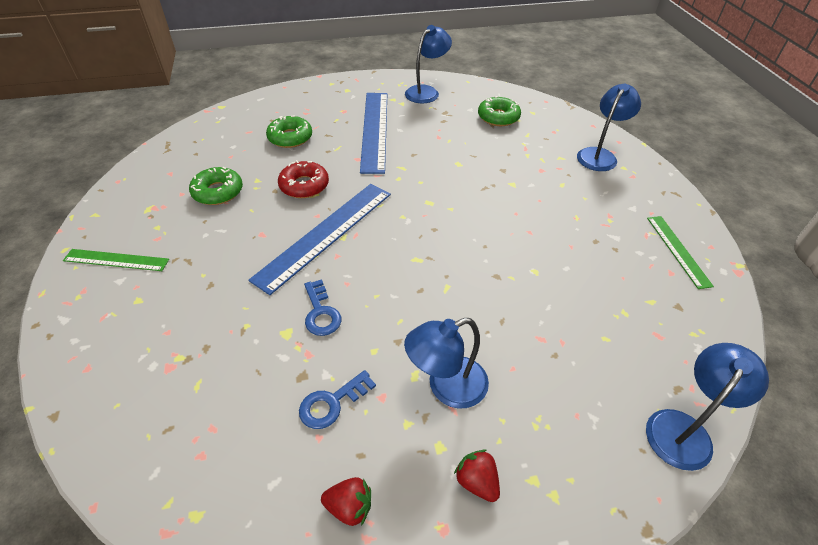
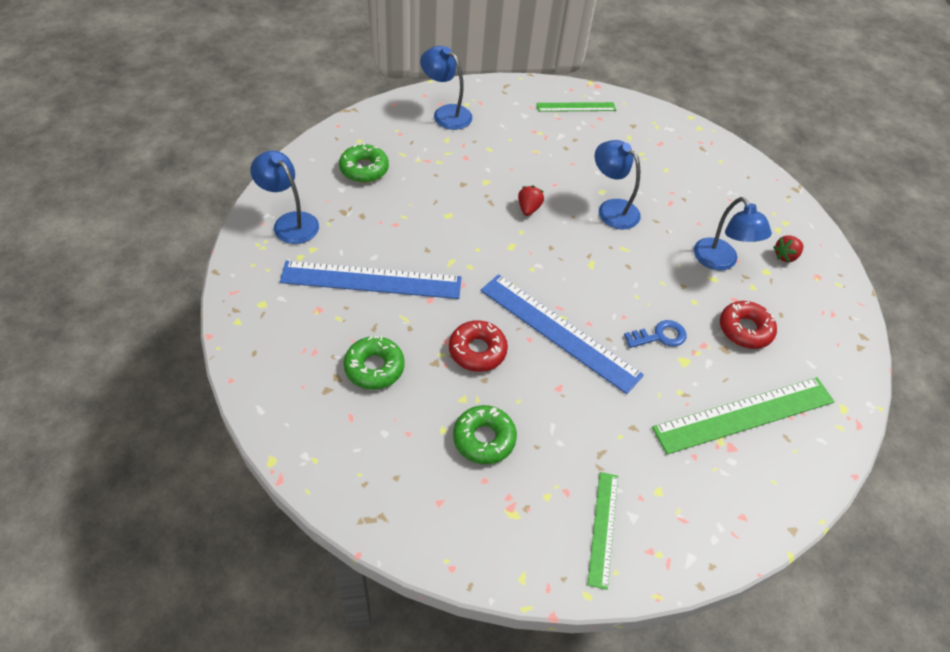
camera: 90 degrees left, 5 degrees up
blue key [299,370,376,429] -> red donut [720,301,777,349]
red strawberry [321,477,371,526] -> red strawberry moved to [518,186,544,216]
blue lamp [646,343,769,471] -> blue lamp moved to [595,140,641,229]
none -> green ruler [652,377,835,454]

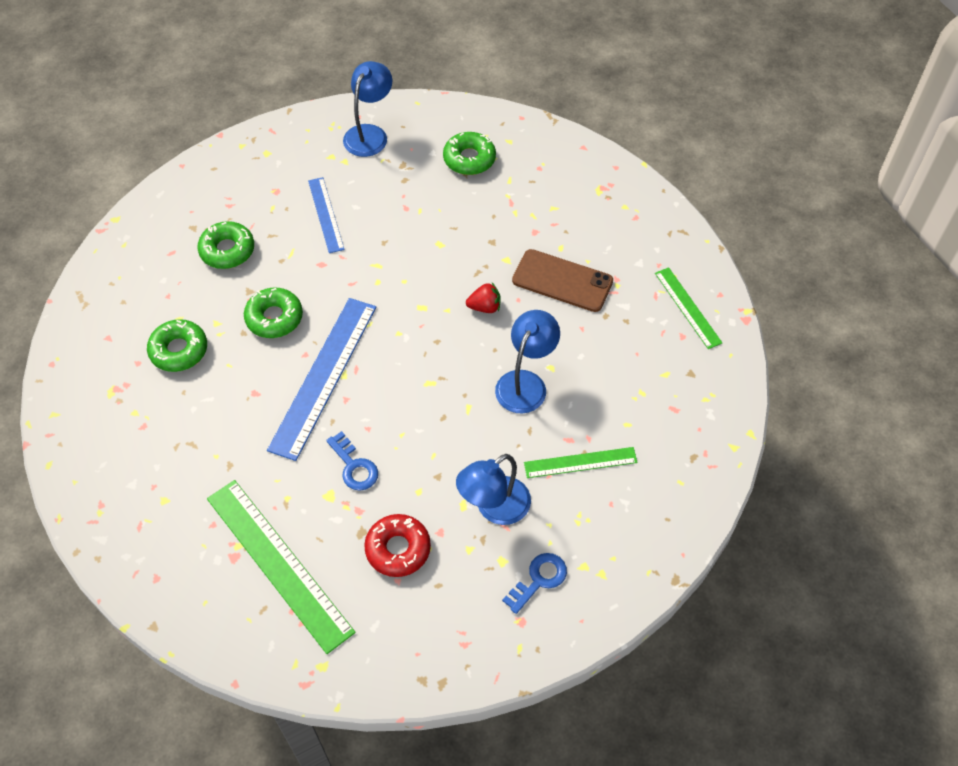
camera: 75 degrees right, 5 degrees up
blue ruler [280,261,461,299] -> blue ruler [308,177,345,253], size x0.55
blue lamp [420,46,472,130] -> none
red donut [449,320,508,372] -> green donut [244,288,303,338]
green ruler [588,472,618,590] -> green ruler moved to [524,447,638,478]
red strawberry [773,235,803,262] -> blue key [502,553,567,614]
none -> brown phone [512,249,613,312]

